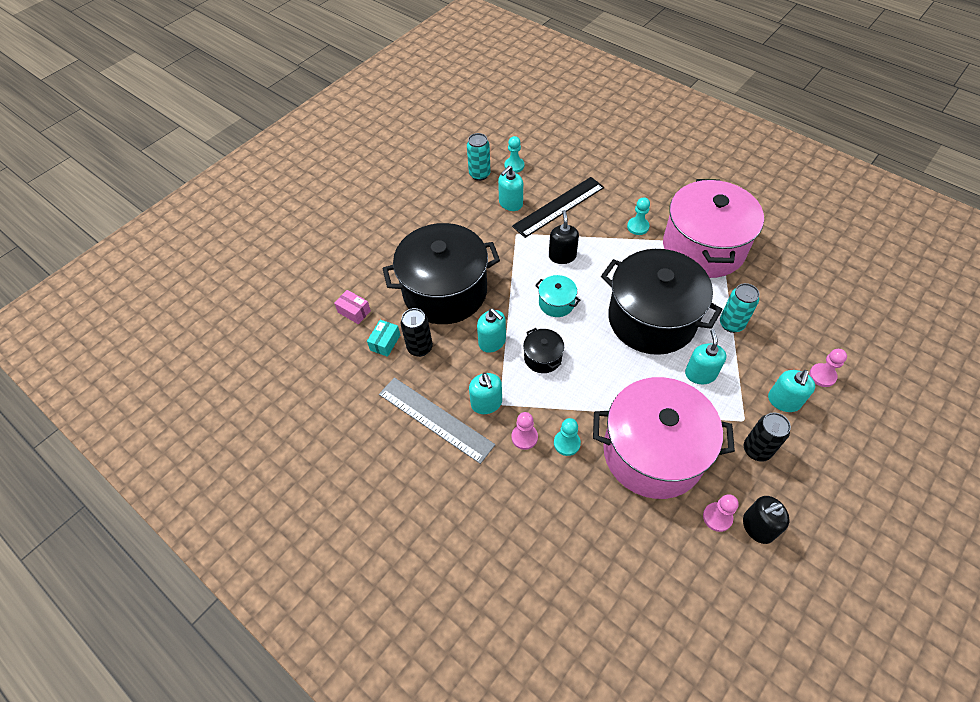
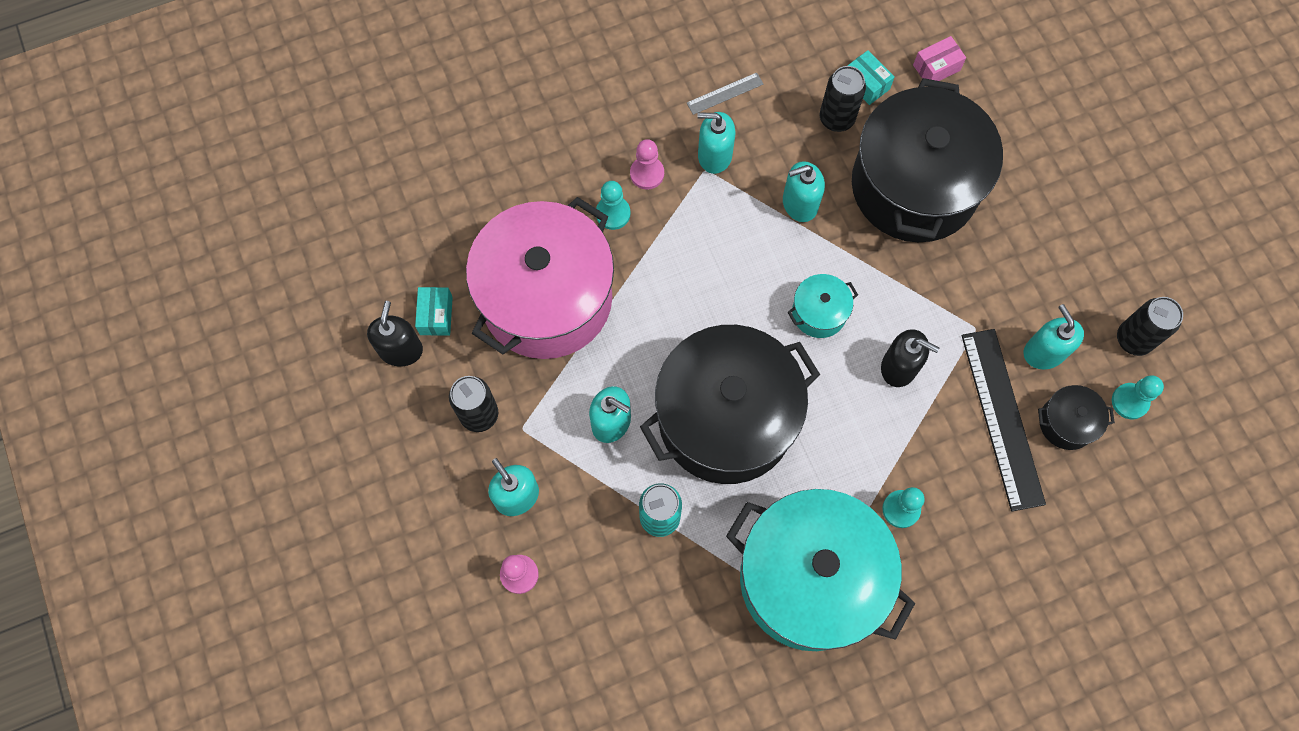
camera: 115 degrees right, 15 degrees up
grey ruler [379,378,495,464] -> grey ruler [687,72,763,115], size x0.47
turquoise can [467,133,491,181] -> black can [1117,297,1183,356]
black pot [523,328,564,373] -> black pot moved to [1038,385,1115,450]
pink pot [663,179,764,278] -> turquoise pot [726,489,915,651]
pink pawn [703,494,739,532] -> turquoise box [415,287,453,336]

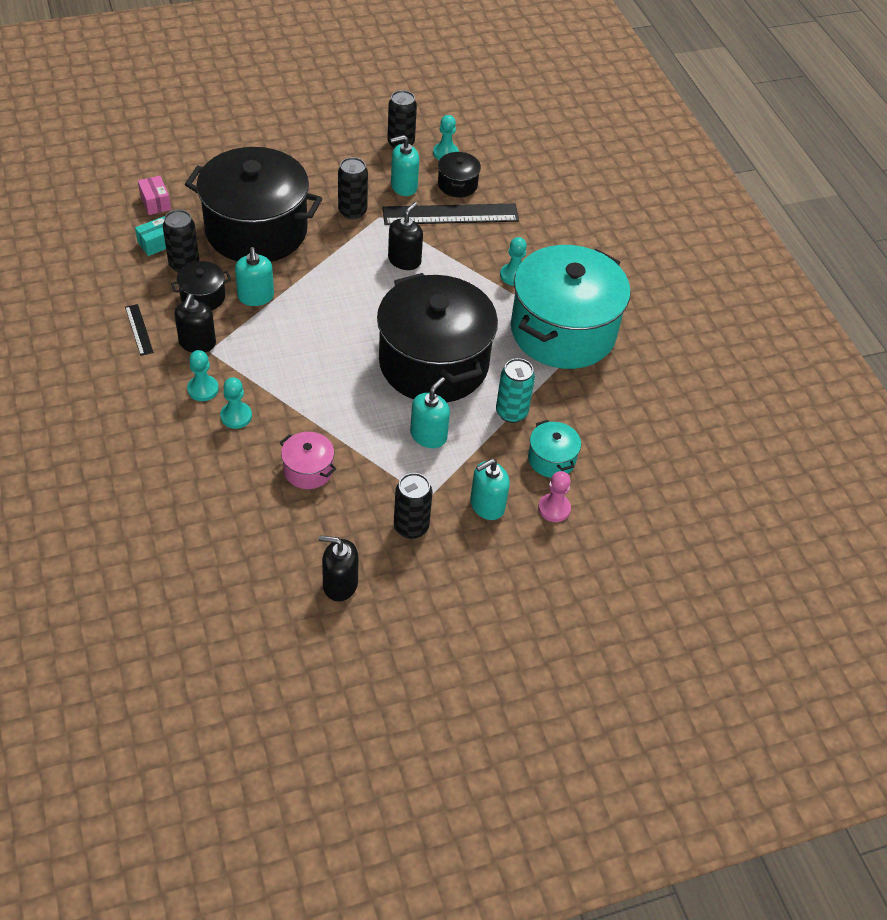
camera: 90 degrees left, 20 degrees down
turquoise box [415,287,453,336] -> none
pink pot [466,197,614,359] -> pink pot [280,432,336,489], size x0.42
pink pawn [630,139,664,189] -> turquoise pawn [187,350,219,401]
grey ruler [687,72,763,115] -> black ruler [125,304,154,356]
turquoise soap dispenser [698,112,735,174] -> black soap dispenser [174,294,216,353]
turquoise pot [788,274,858,338] -> turquoise pot moved to [528,420,581,478]
none -> black pot [171,261,231,311]
none -> black can [338,157,368,219]

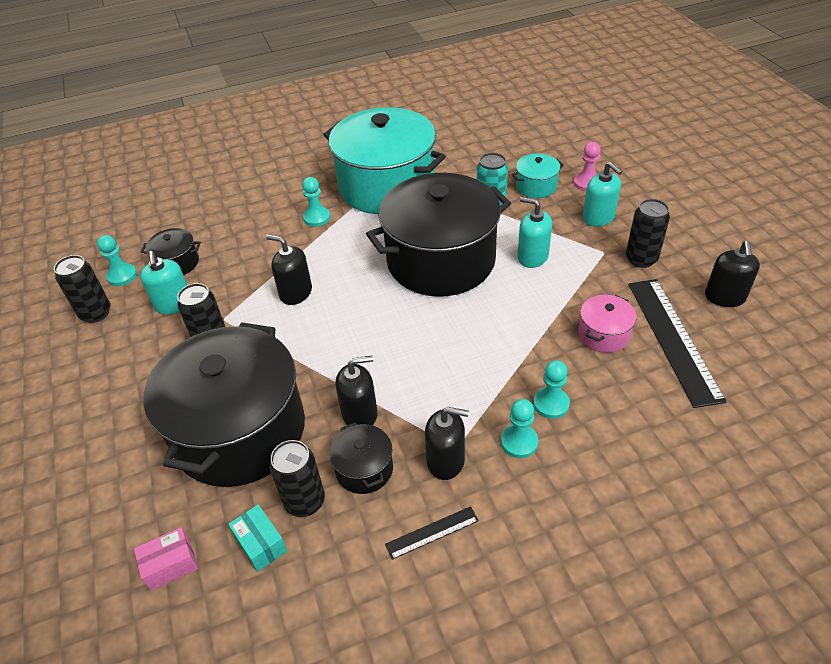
camera: 85 degrees left, 5 degrees down
turquoise soap dispenser [235,247,274,306] -> black soap dispenser [335,356,378,425]
black ruler [382,204,519,225] -> black ruler moved to [629,279,727,408]

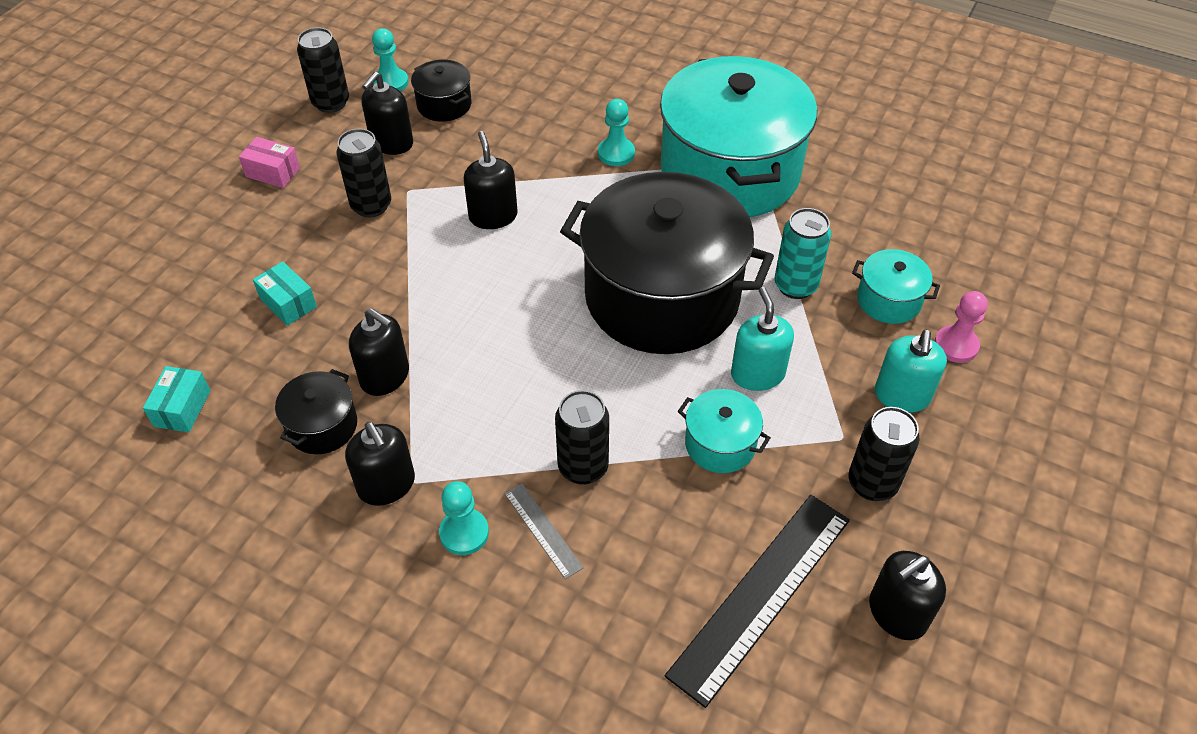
camera: 45 degrees right, 5 degrees up
pink box [134,527,198,591] -> pink box moved to [239,137,300,188]
turquoise soap dispenser [140,251,187,314] -> black soap dispenser [361,72,413,155]
black pot [143,322,305,487] -> turquoise box [253,261,317,326]
black can [270,440,325,517] -> black can moved to [555,390,609,485]
black ruler [385,506,479,560] -> none
turquoise pawn [533,360,570,419] -> grey ruler [504,484,584,579]
pink pot [578,295,637,353] -> none
none -> turquoise pot [678,389,771,473]

